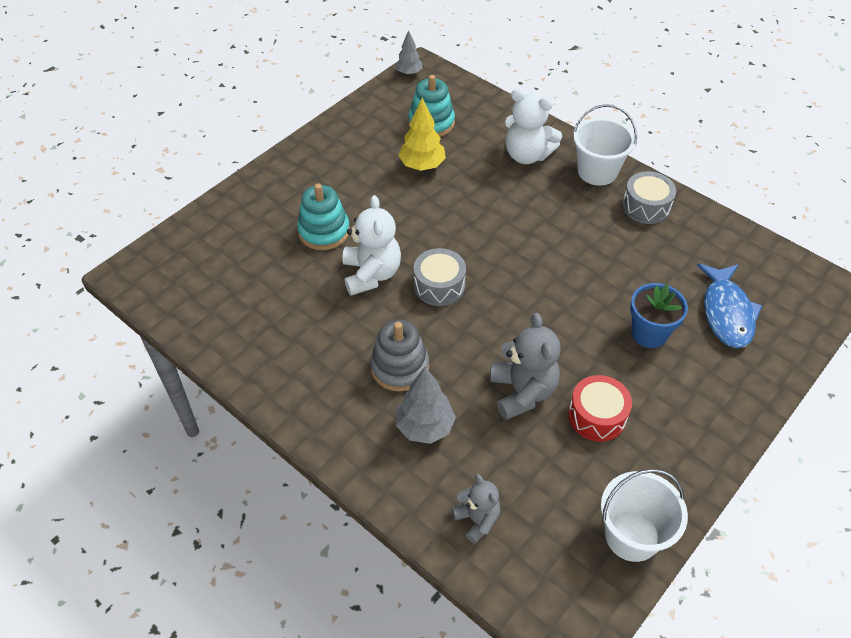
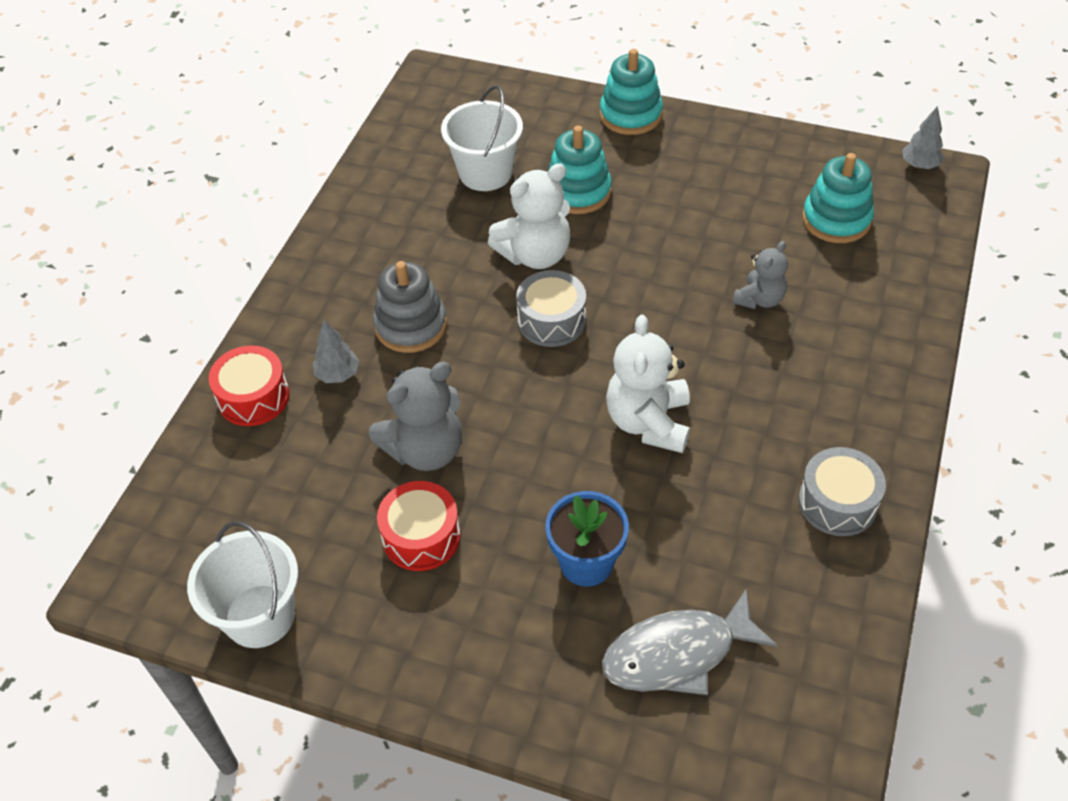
camera: 70 degrees right, 0 degrees up
grey tree [396,367,456,444] -> grey tree [313,319,359,383], size x0.65
yellow tree [398,98,446,171] -> none
grey teddy bear [452,474,500,544] -> grey teddy bear moved to [733,241,788,309]
white teddy bear [505,89,562,164] -> white teddy bear moved to [606,315,690,453]
white bucket [573,104,637,186] -> white bucket moved to [441,85,523,191]
blue fish [697,263,762,348] -> grey fish [602,588,778,695]
none -> red drum [209,345,290,426]
none -> turquoise stacking toy [600,49,663,135]

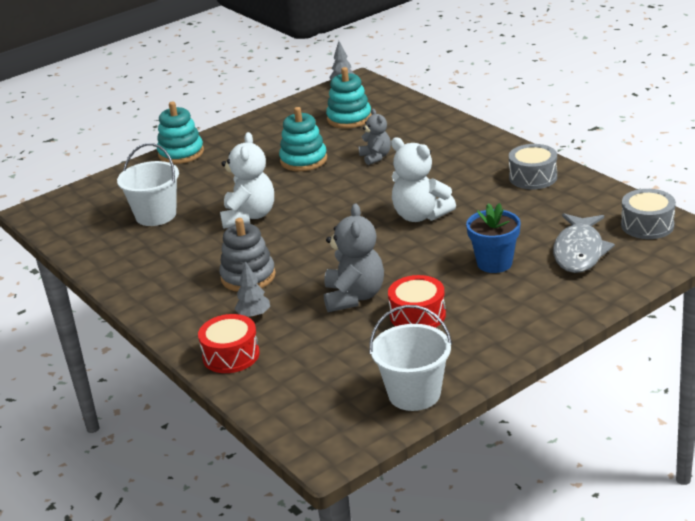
camera: 55 degrees left, 20 degrees down
grey drum [516,270,586,347] -> grey drum moved to [621,189,676,239]
turquoise stacking toy [548,126,612,214] -> turquoise stacking toy moved to [279,107,327,171]

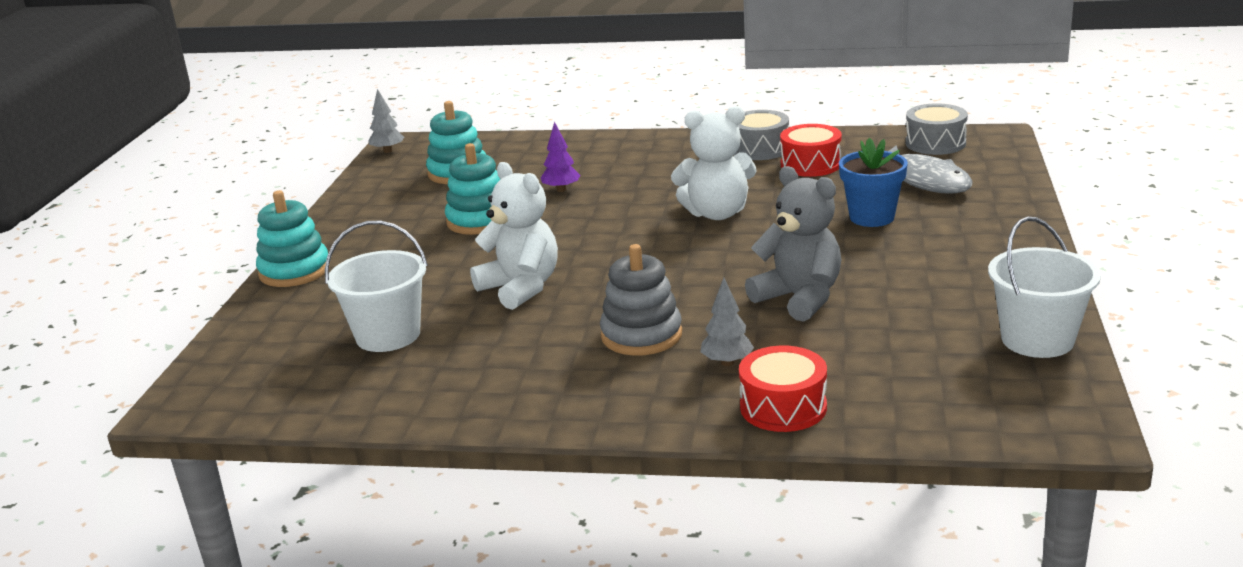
camera: 45 degrees left, 5 degrees down
grey teddy bear [359,109,391,165] -> purple tree [541,122,580,192]
red drum [388,275,446,328] -> red drum moved to [780,124,842,177]

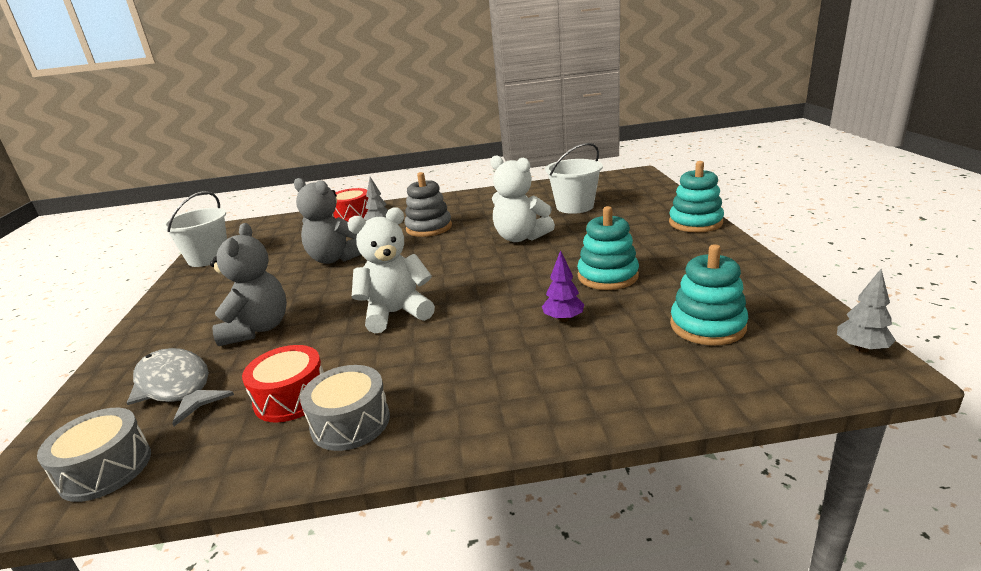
camera: 165 degrees right, 0 degrees up
blue flower pot [839,138,908,227] -> grey teddy bear [210,223,287,346]

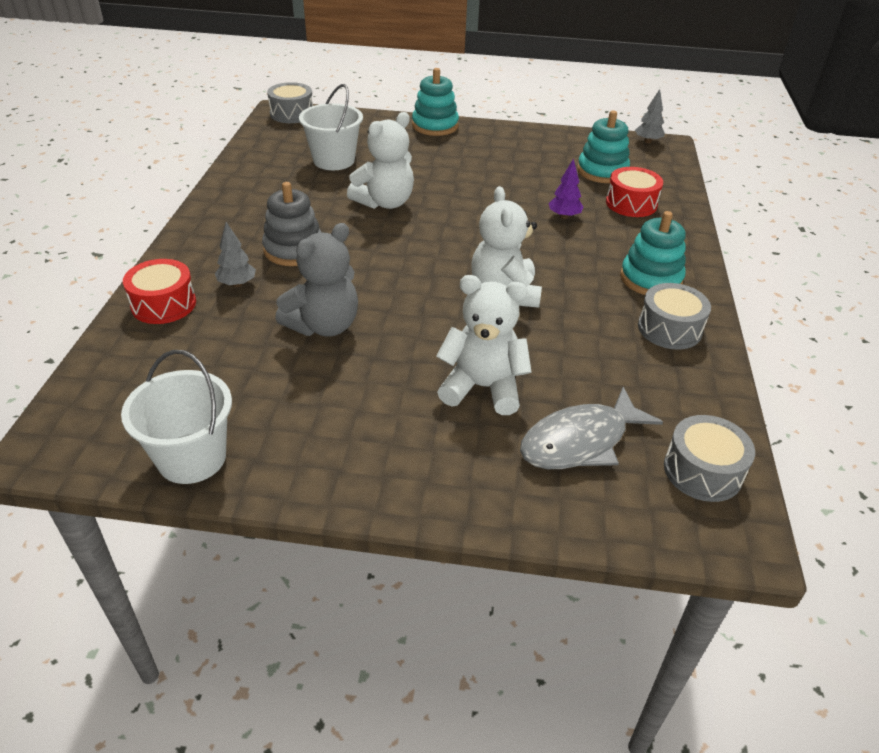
camera: 80 degrees left, 15 degrees up
grey teddy bear [210,223,287,346] -> white teddy bear [436,275,532,415]
red drum [242,345,324,422] -> red drum moved to [606,167,663,217]
turquoise stacking toy [577,206,639,290] -> turquoise stacking toy moved to [620,211,686,295]
none -> grey drum [267,82,313,123]

